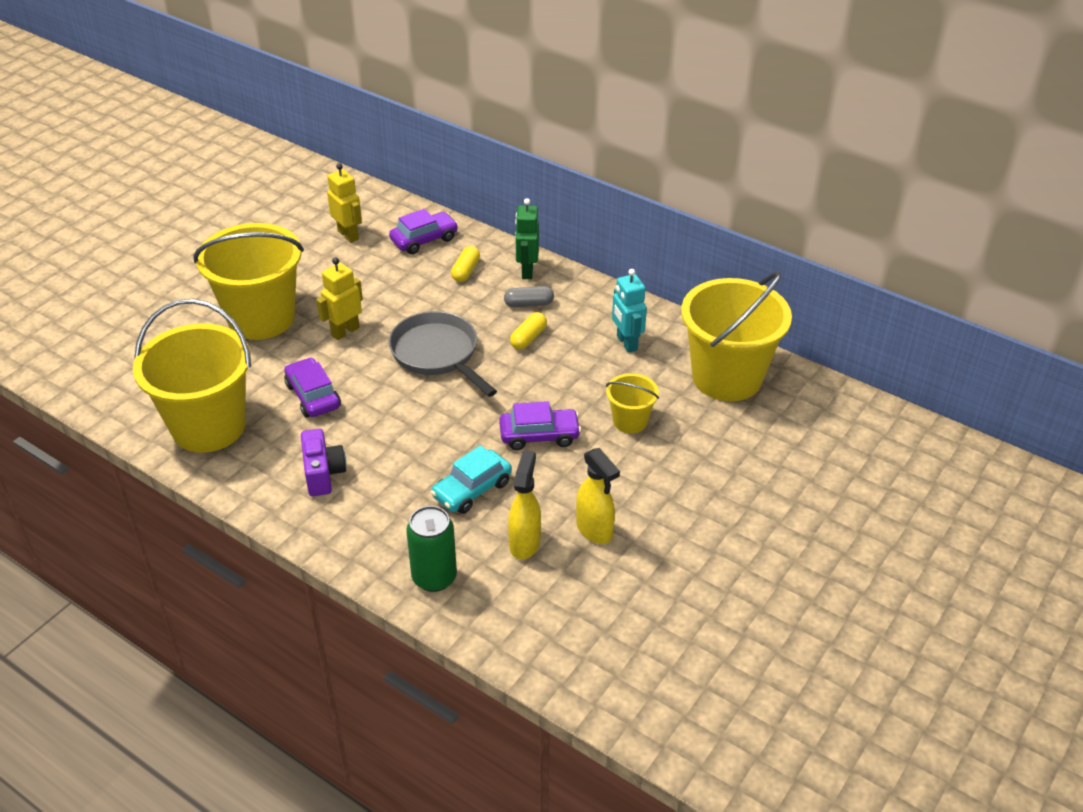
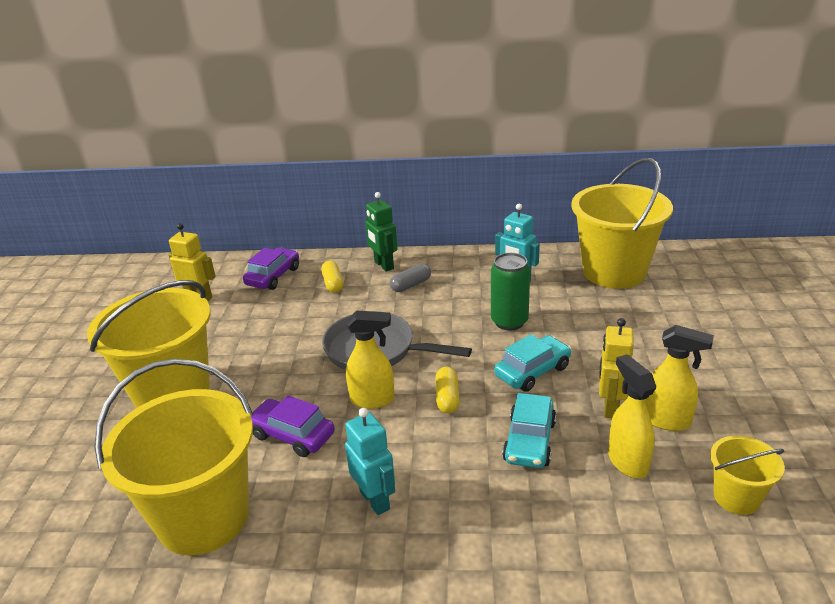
camera: 30 degrees left, 10 degrees down
purple camera [301,429,346,496] -> turquoise robot [345,408,395,515]
yellow robot [316,258,363,340] -> yellow robot moved to [599,318,634,418]
green can [406,506,457,592] -> green can moved to [491,253,530,330]
purple car [499,401,581,450] -> turquoise car [494,334,571,392]
yellow capsule [510,312,547,350] -> yellow capsule moved to [435,367,459,413]
yellow bucket [606,373,659,433] -> yellow bucket moved to [710,436,785,515]
none -> yellow spray bottle [346,310,394,409]

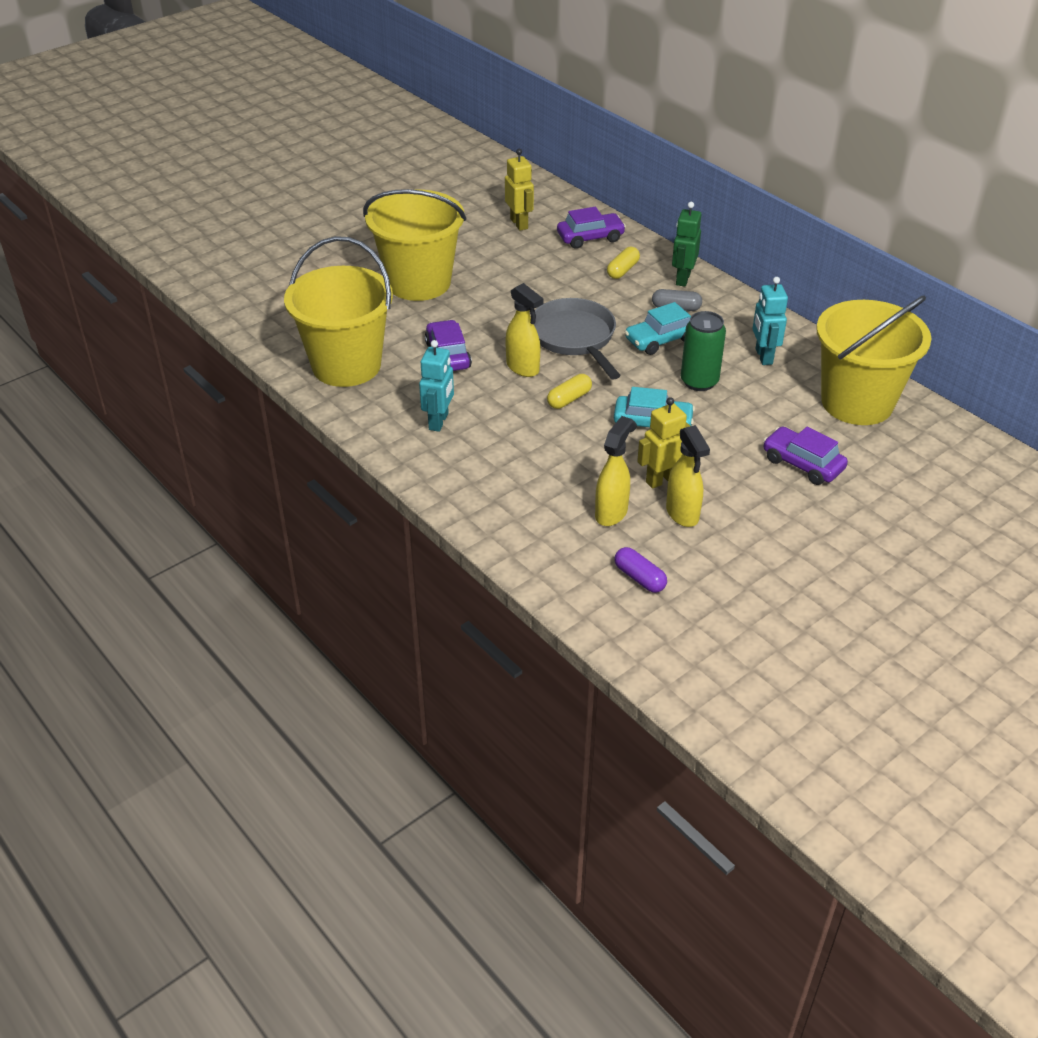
camera: 45 degrees right, 10 degrees up
turquoise car [502,393,556,468] -> turquoise car moved to [625,302,691,355]
yellow bucket [710,436,785,515] -> purple capsule [615,547,667,593]
none -> purple car [763,426,848,485]

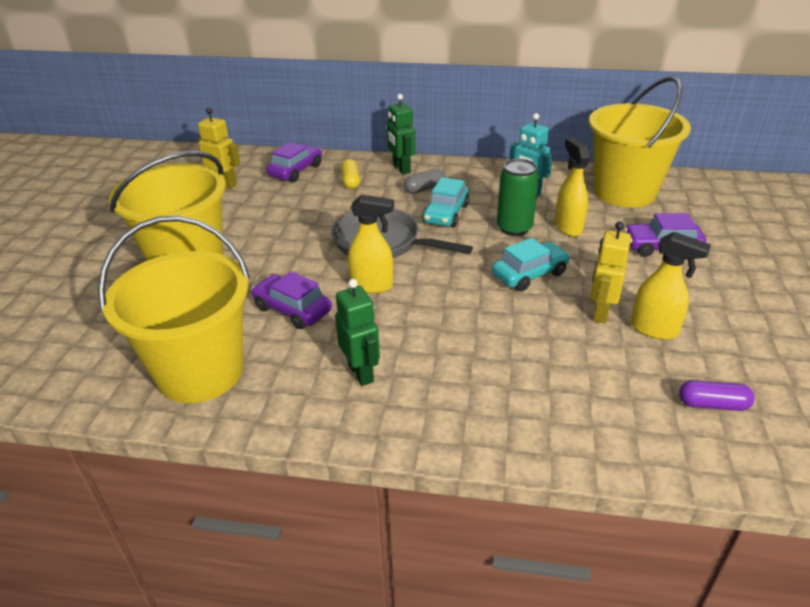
camera: 40 degrees left, 5 degrees down
turquoise robot [419,340,454,432] -> green robot [335,279,380,386]
yellow capsule [547,374,592,409] -> none
yellow spray bottle [595,416,633,526] -> yellow spray bottle moved to [555,137,591,237]

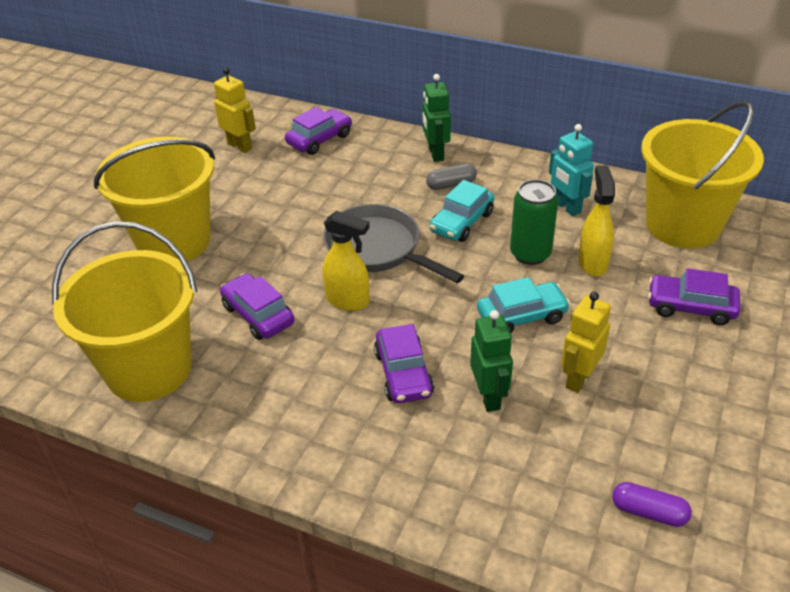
camera: 15 degrees right, 5 degrees up
green robot [335,279,380,386] -> green robot moved to [470,310,513,412]
yellow capsule [341,159,360,189] -> none
yellow spray bottle [631,232,711,340] -> none
none -> purple car [374,324,434,403]

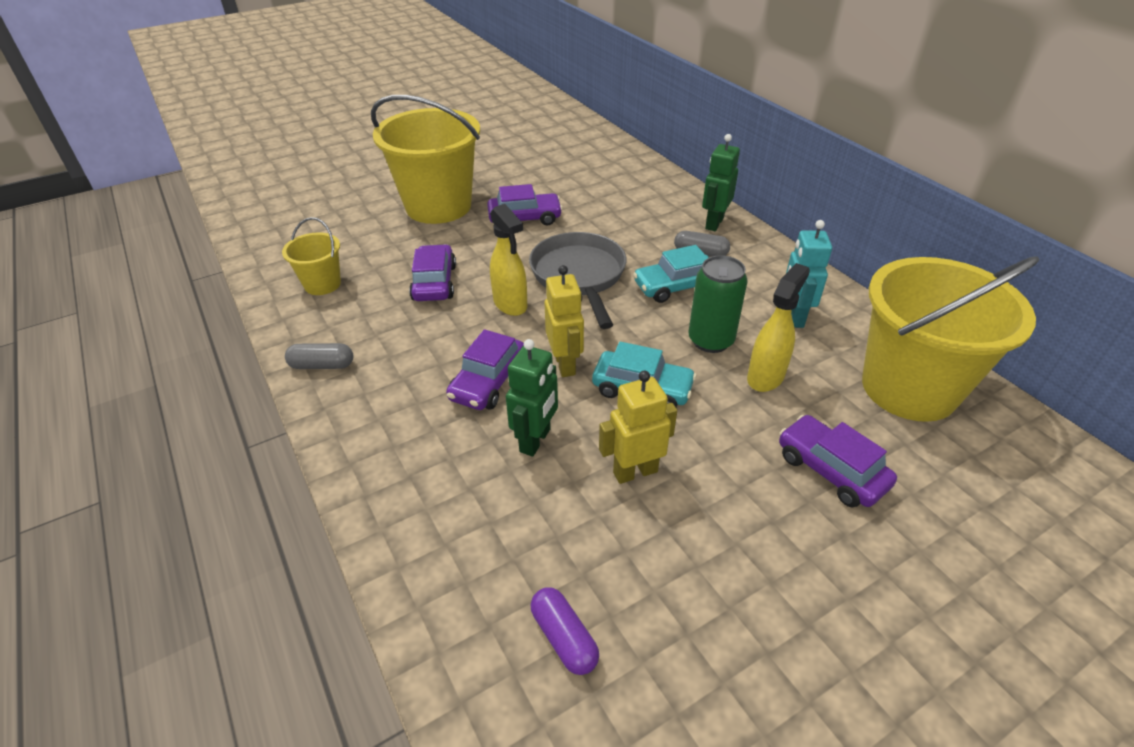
camera: 35 degrees right, 0 degrees up
yellow bucket [52,221,198,402] -> yellow bucket [282,217,341,295], size x0.47
yellow robot [214,68,256,153] -> yellow robot moved to [544,265,584,377]
purple car [285,107,352,155] -> purple car moved to [487,184,563,225]
none -> grey capsule [285,343,353,369]

